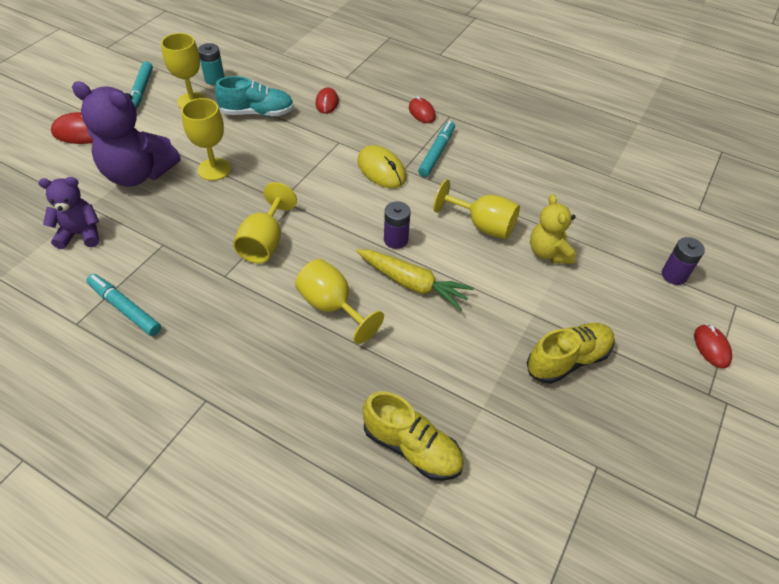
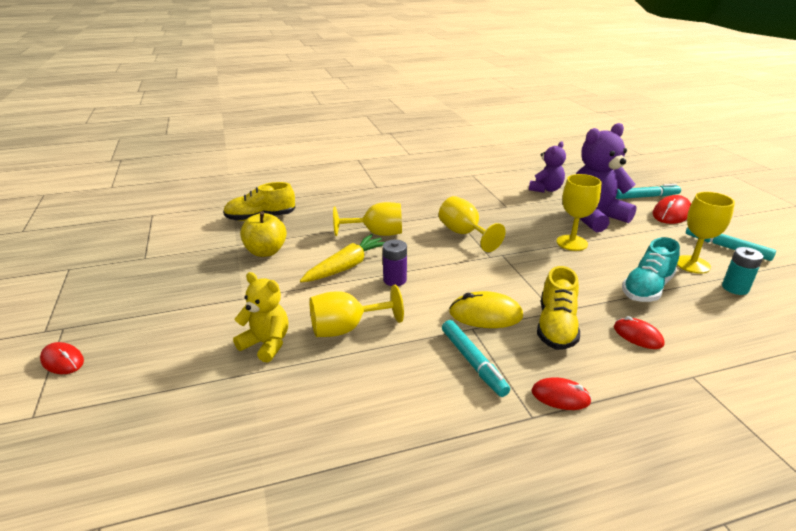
camera: 135 degrees right, 20 degrees down
turquoise marker [86,274,161,336] -> turquoise marker moved to [616,184,681,199]
yellow carrot [356,249,474,311] -> yellow carrot turned 150 degrees clockwise [300,234,385,282]
yellow shoe [527,323,615,384] -> yellow shoe moved to [537,266,580,350]
purple battery [662,237,705,285] -> none
none -> yellow apple [240,211,287,257]

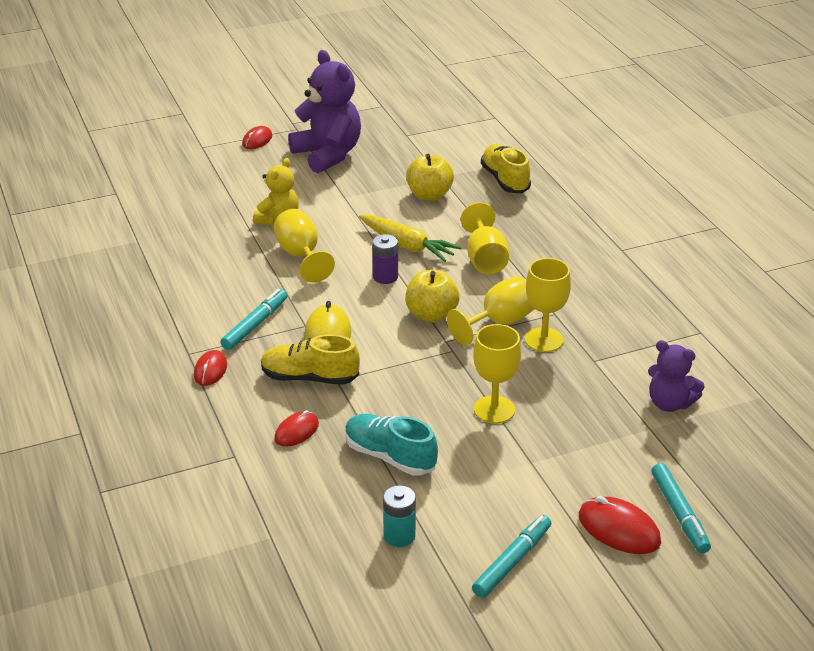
camera: 85 degrees right, 5 degrees up
turquoise marker [442,320,510,397] -> turquoise marker turned 150 degrees clockwise [221,289,287,350]
purple teddy bear [576,123,636,232] -> purple teddy bear moved to [288,50,361,173]
yellow goblet [677,192,735,274] -> yellow goblet moved to [525,258,571,352]
none -> yellow apple [405,270,460,322]

